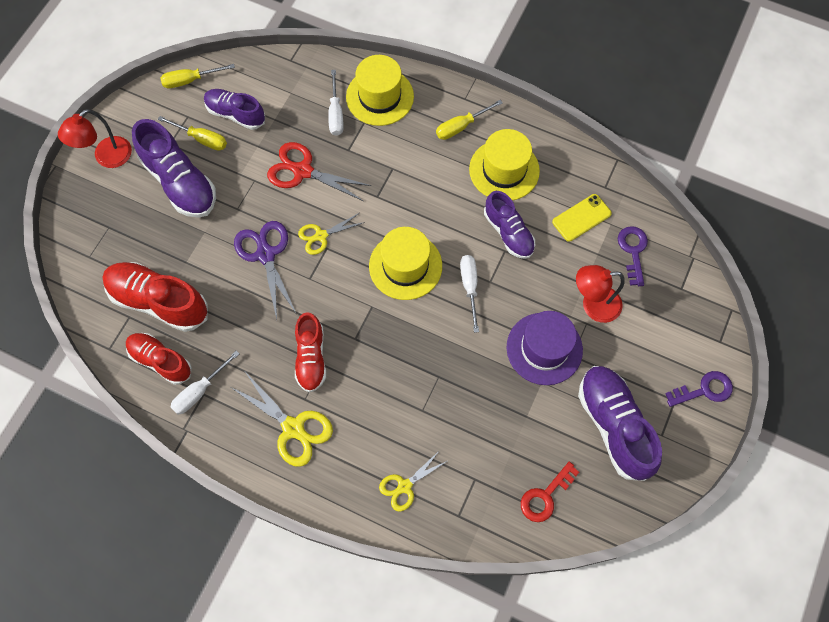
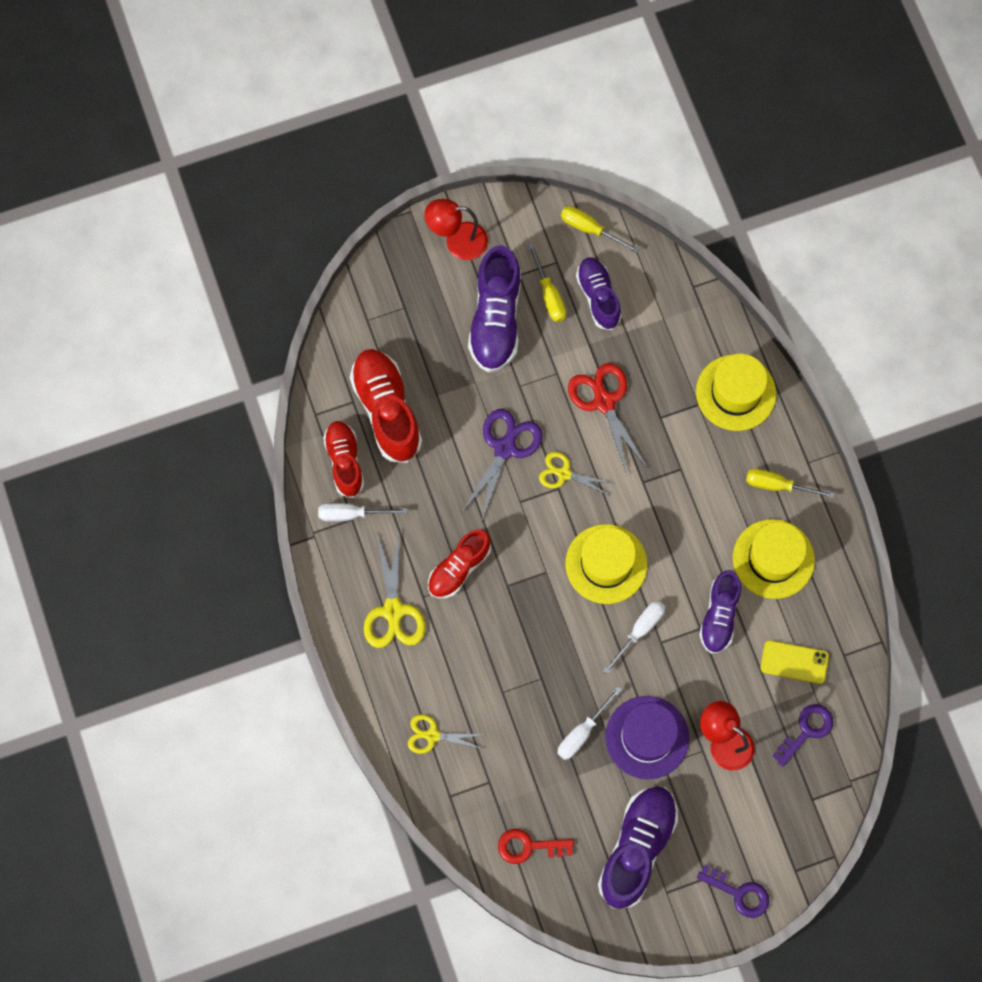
camera: 45 degrees right, 5 degrees up
white screwdriver [328,70,344,136] -> white screwdriver moved to [557,687,622,760]

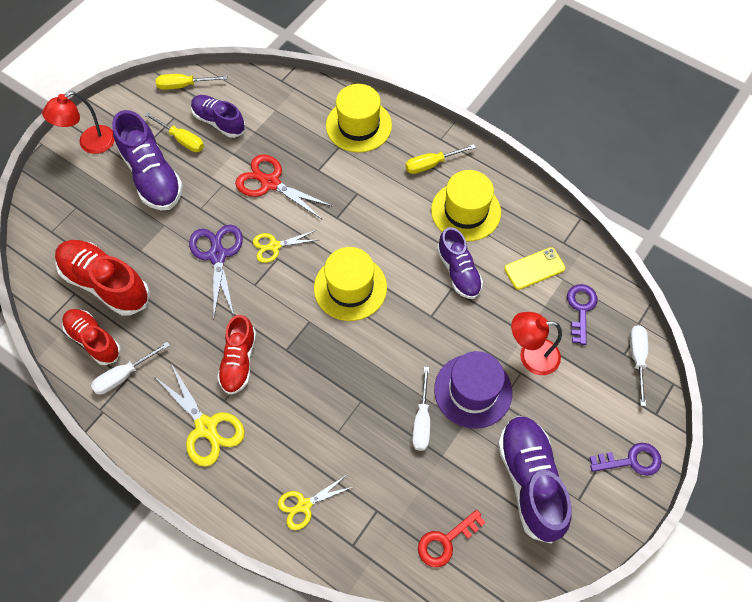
camera: 35 degrees left, 10 degrees down
white screwdriver [603,601,665,674] -> white screwdriver moved to [630,325,648,406]

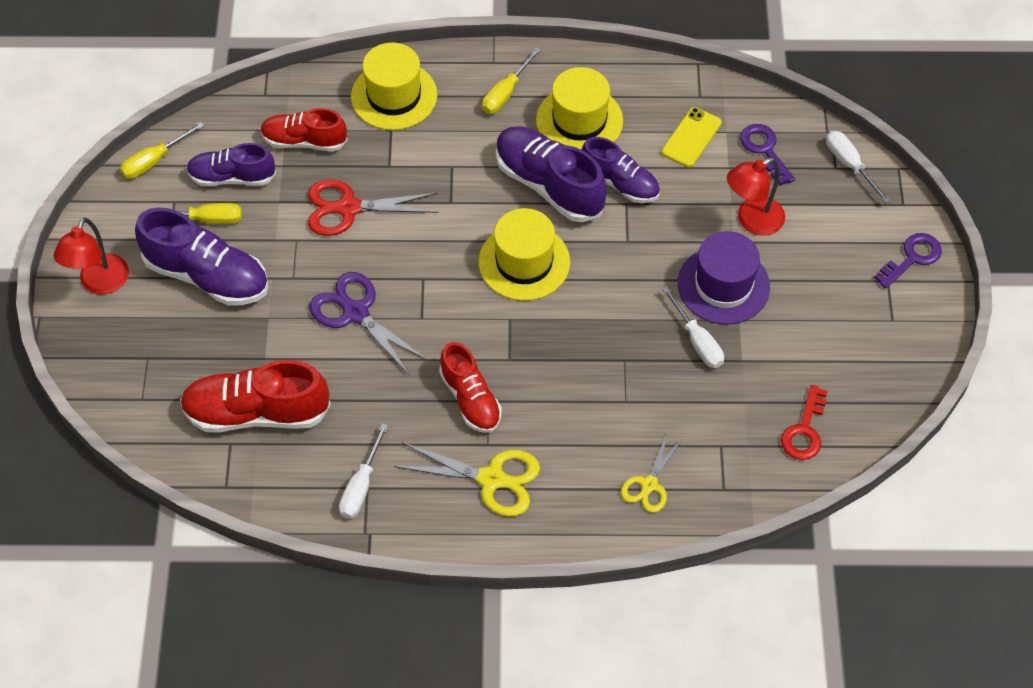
camera: 35 degrees left, 5 degrees down
red shoe [62,309,121,365] -> red shoe moved to [260,108,347,151]
yellow scissors [253,230,317,263] -> none
purple shoe [498,416,572,543] -> purple shoe moved to [496,126,607,222]

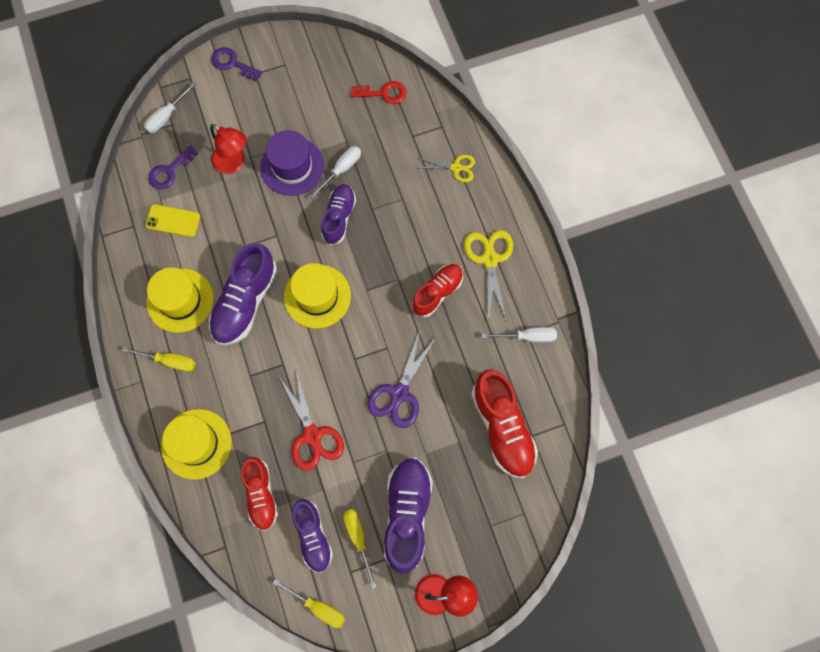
camera: 110 degrees left, 15 degrees up
purple shoe [581,137,660,203] -> purple shoe moved to [321,184,356,245]

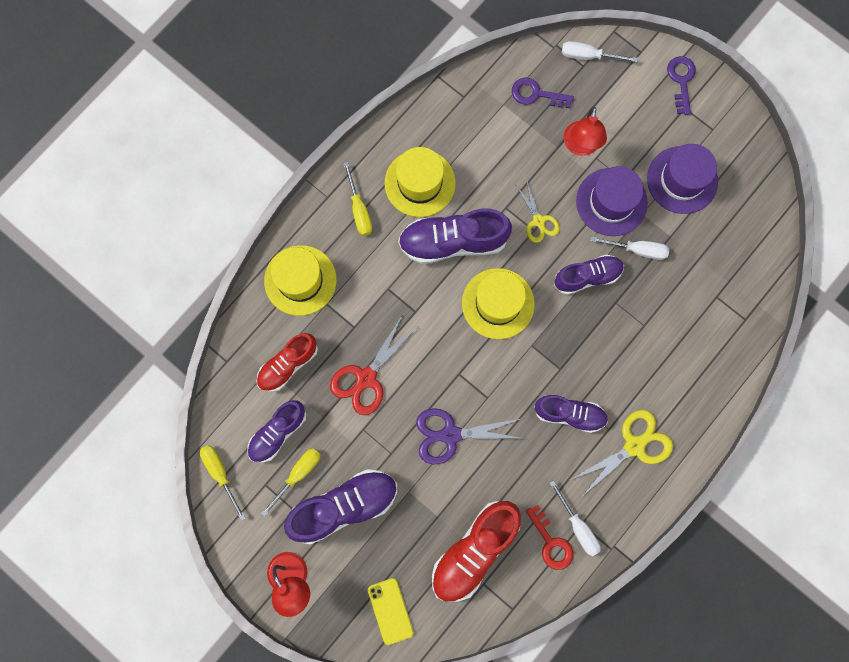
camera: 60 degrees right, 5 degrees up
yellow phone [145,204,200,237] -> yellow phone moved to [368,578,414,645]
yellow screwdriver [272,579,345,628] -> yellow screwdriver turned 150 degrees clockwise [200,445,246,521]
red key [351,81,406,104] -> red key moved to [526,505,574,570]
red shoe [412,264,463,317] -> purple shoe [534,395,608,433]
yellow scissors [418,155,475,182] -> yellow scissors moved to [515,179,560,243]
none -> purple hat [647,144,718,214]

